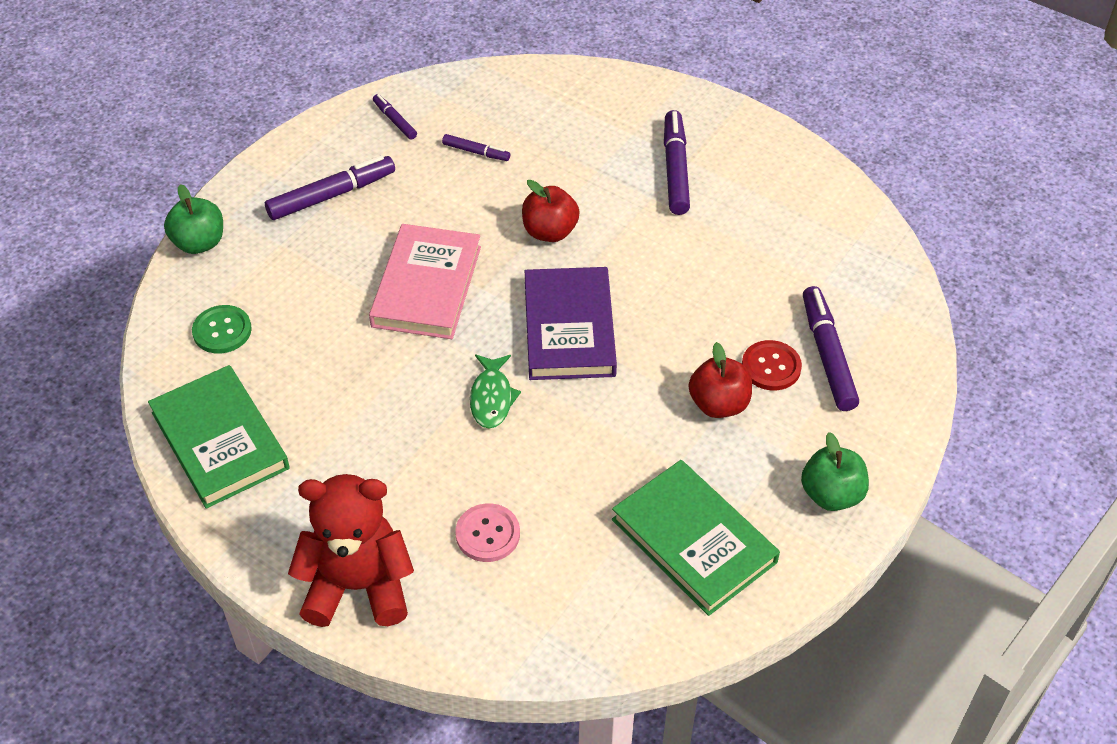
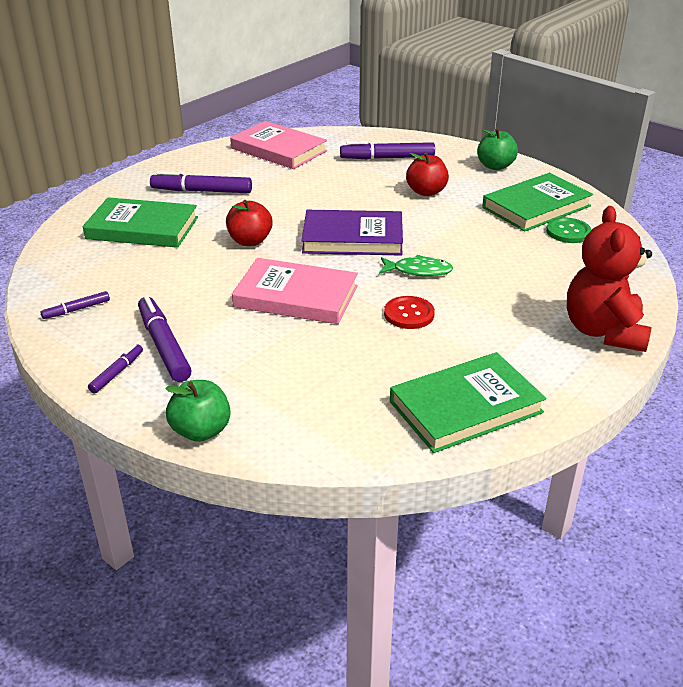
camera: 85 degrees left, 15 degrees down
green button [192,305,252,354] -> green button moved to [546,217,591,243]
purple marker [442,134,510,161] -> purple marker moved to [88,344,143,394]
pink button [455,503,520,562] -> none
red button [742,340,802,390] -> red button moved to [384,296,435,329]
none -> green book [83,197,198,248]
none -> pink book [230,121,327,169]

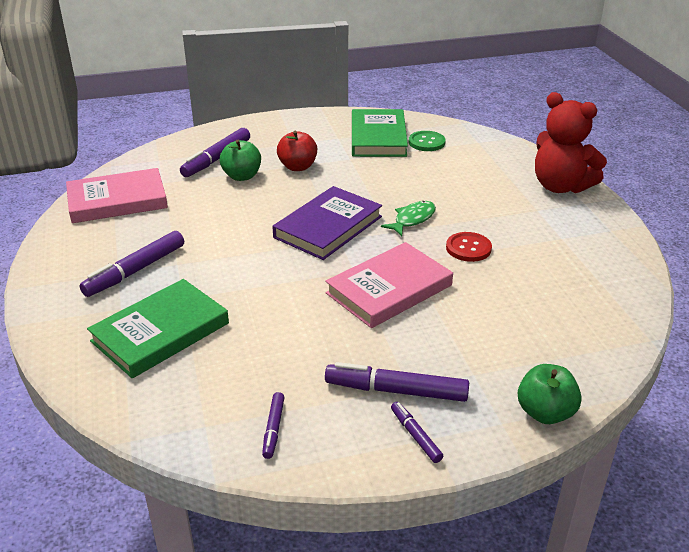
camera: 55 degrees left, 0 degrees up
red apple [226,200,273,246] -> none
green book [390,352,546,453] -> none
green apple [477,128,518,170] -> green apple moved to [220,140,261,181]

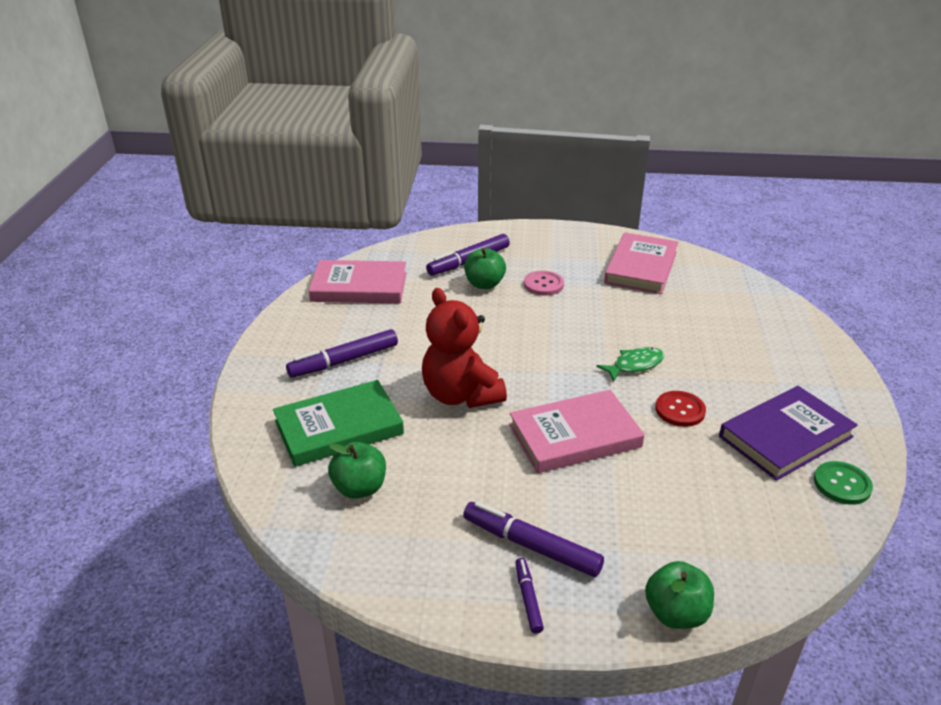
camera: 20 degrees right, 0 degrees up
purple marker [262,392,285,459] -> none
purple book [272,186,382,260] -> purple book moved to [719,386,858,481]
red apple [277,131,317,171] -> pink button [524,271,564,296]
green book [352,109,408,157] -> pink book [604,232,679,294]
green button [409,131,446,151] -> green button moved to [814,461,873,505]
red teddy bear [535,92,607,193] -> red teddy bear moved to [422,288,507,408]
none -> green apple [328,442,386,499]

